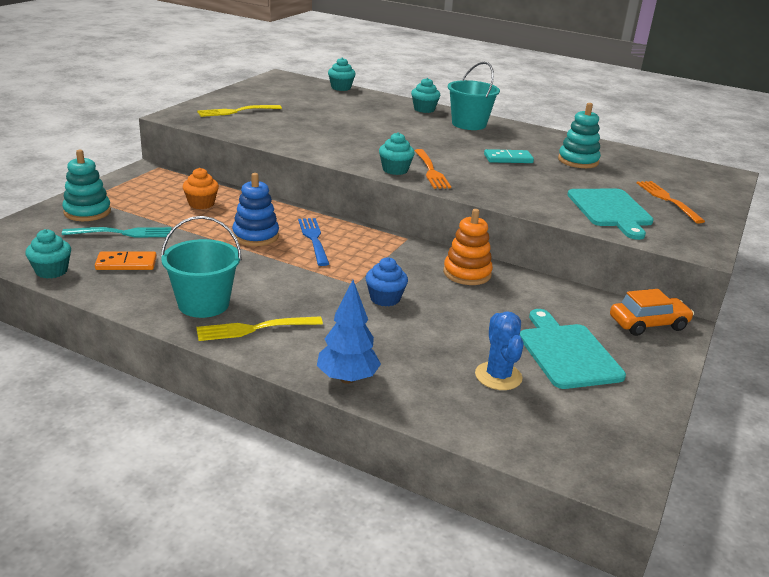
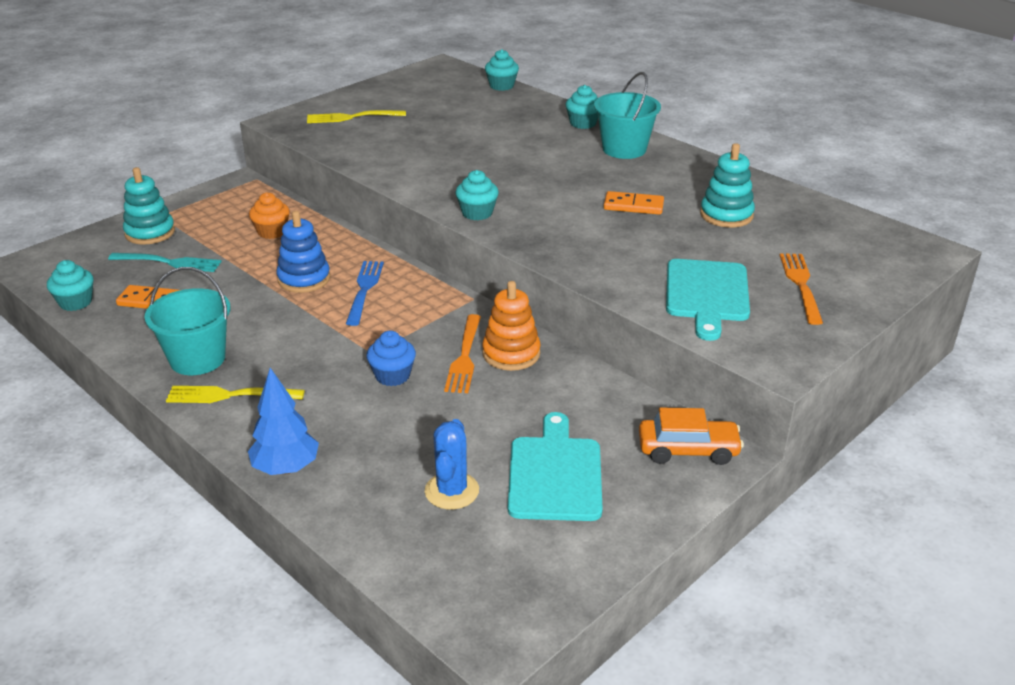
camera: 20 degrees right, 5 degrees up
orange fork [414,149,451,189] -> orange fork moved to [444,314,481,393]
turquoise domino [484,149,534,163] -> orange domino [604,191,664,215]

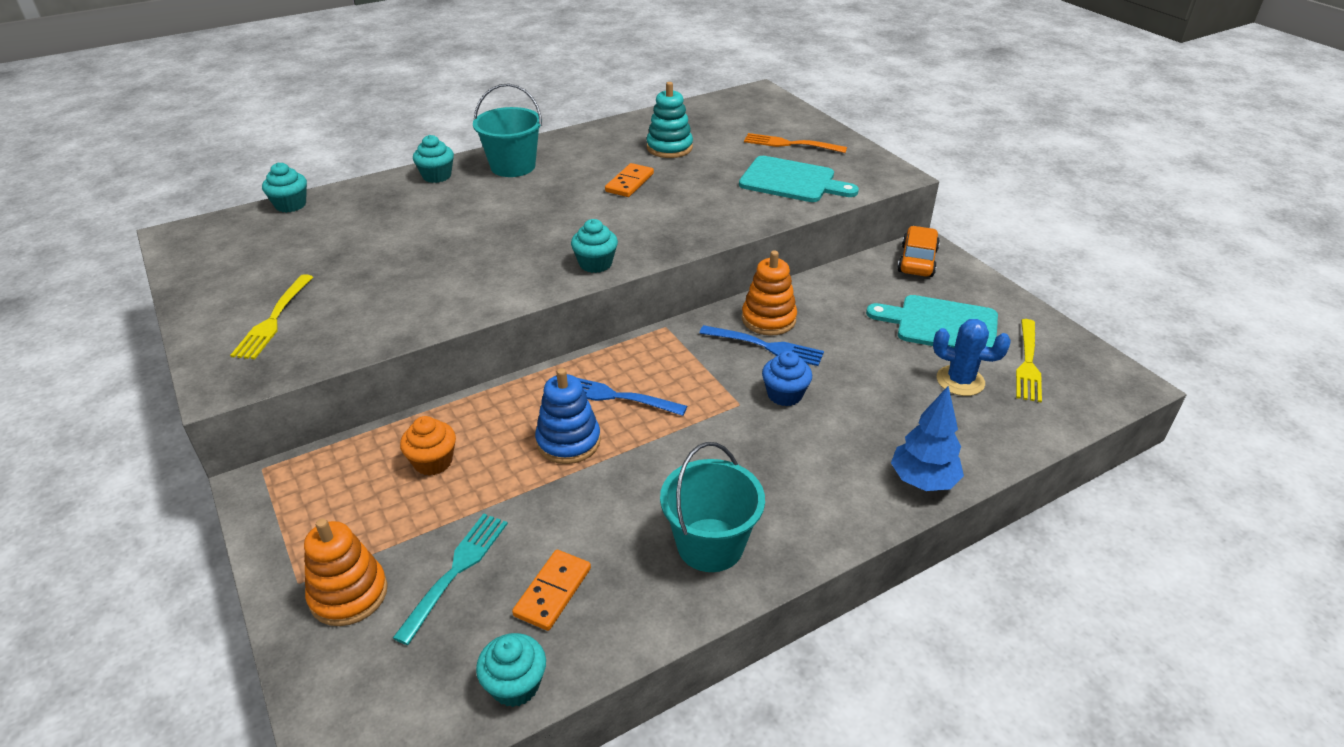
camera: 75 degrees left, 5 degrees up
turquoise stacking toy [123,167,175,245] -> orange stacking toy [304,519,388,626]
yellow fork [166,386,305,403] -> yellow fork moved to [1016,319,1042,402]
orange fork [444,314,481,393] -> blue fork [700,325,824,366]

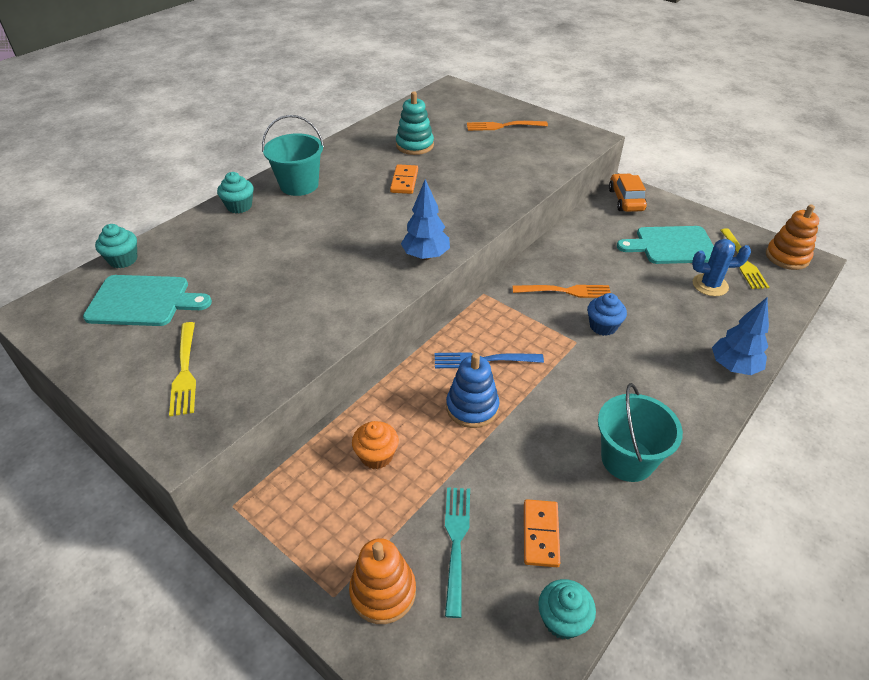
camera: 20 degrees left, 5 degrees up
turquoise cupcake [571,219,618,273] -> blue tree [401,179,450,260]
blue fork [700,325,824,366] -> orange fork [512,285,611,298]
turquoise cutting board [739,156,859,202] -> turquoise cutting board moved to [83,275,212,326]
orange stacking toy [742,250,797,336] -> orange stacking toy moved to [766,204,819,270]

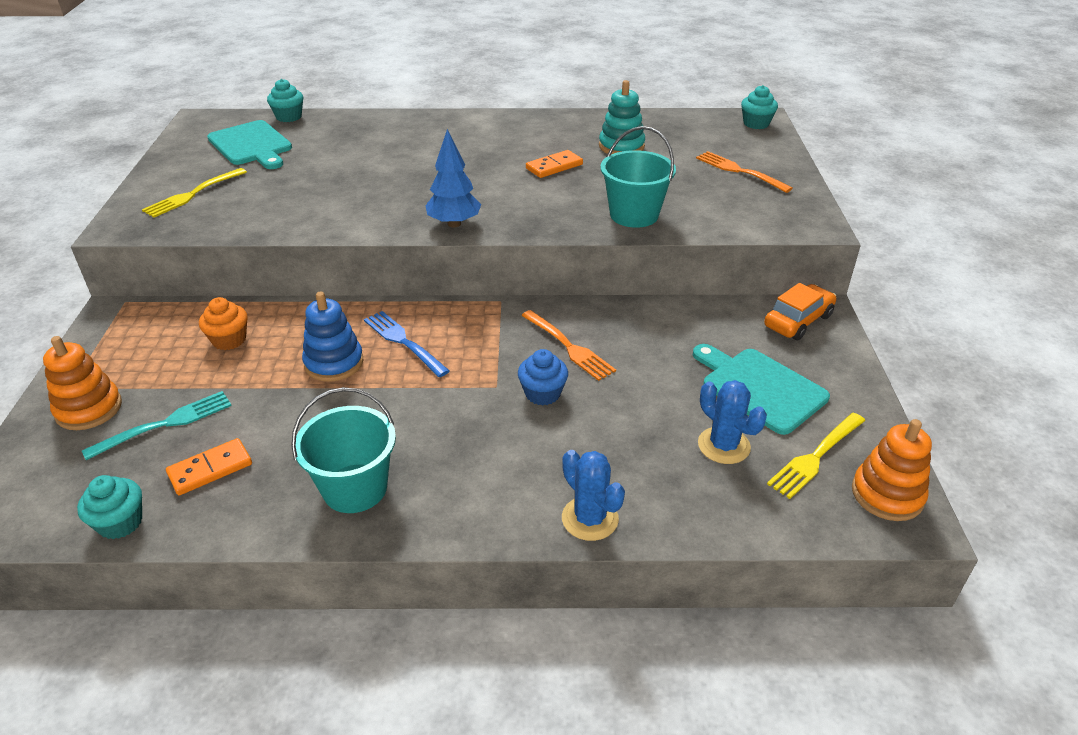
camera: 50 degrees right, 5 degrees down
turquoise cupcake [217,172,254,213] -> turquoise cupcake moved to [741,85,778,129]
turquoise bucket [262,115,324,196] -> turquoise bucket moved to [600,126,676,228]
blue tree [712,297,769,375] -> blue cactus [562,450,625,541]

